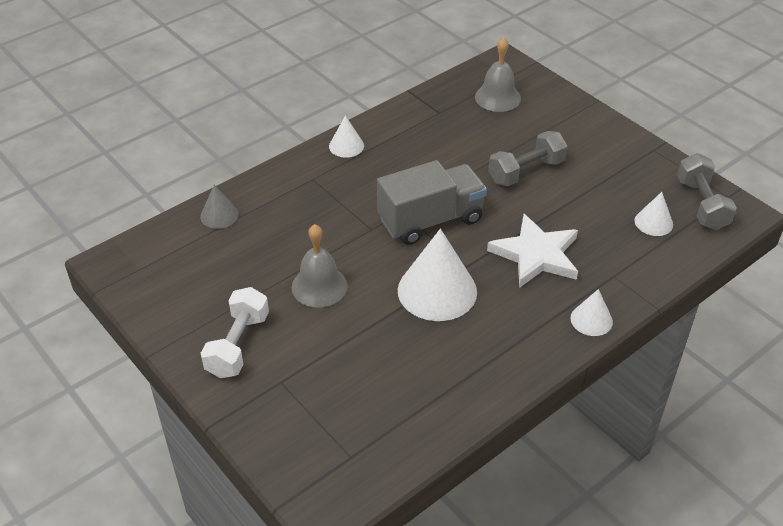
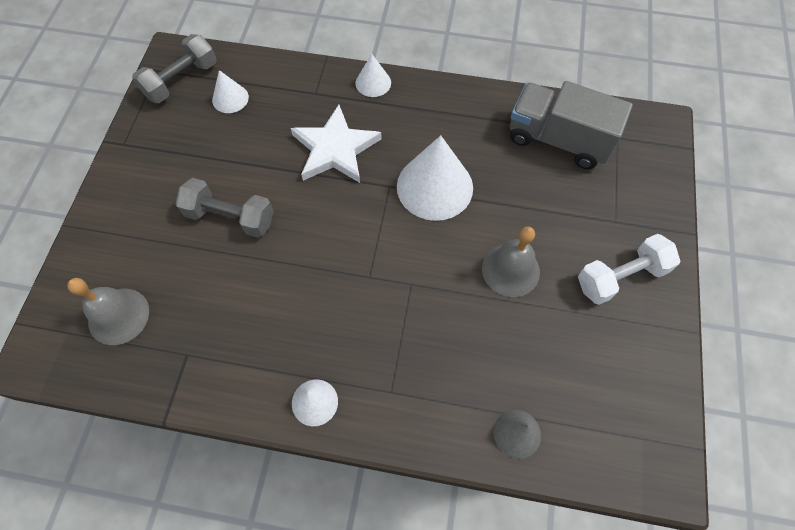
camera: 130 degrees left, 20 degrees up
grey truck [377,160,487,245] -> grey truck moved to [510,81,633,169]

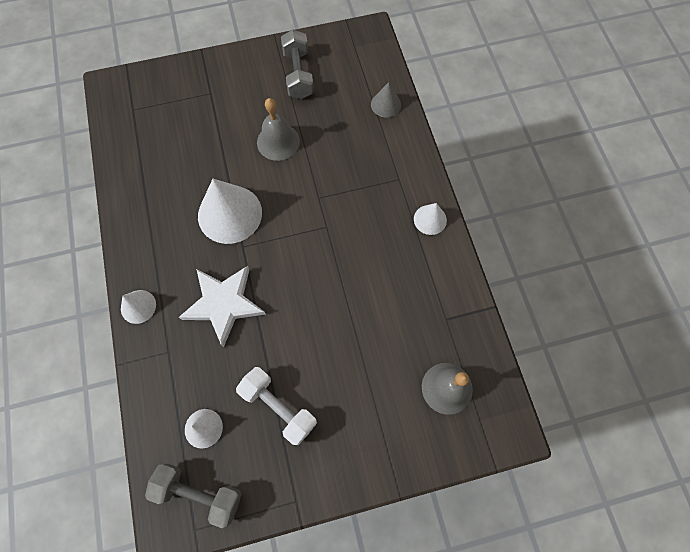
camera: 115 degrees left, 5 degrees up
grey dumbbell [176,178,274,238] -> grey dumbbell moved to [281,29,314,99]
grey truck [510,81,633,169] -> none
white dumbbell [578,234,680,305] -> white dumbbell moved to [236,367,317,445]

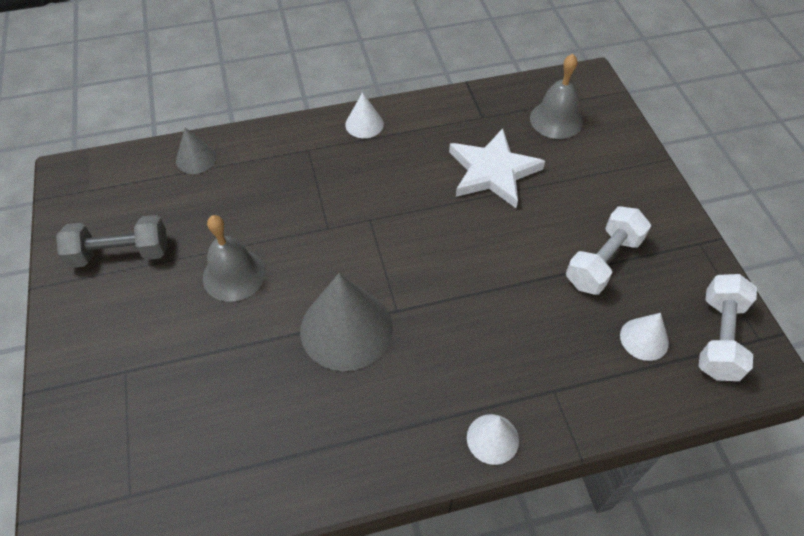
camera: 90 degrees left, 15 degrees down
grey dumbbell [145,464,242,528] -> white dumbbell [699,274,757,381]
white star [179,266,266,347] -> white star moved to [449,128,545,208]
white cone [198,179,262,244] -> grey cone [300,273,393,371]

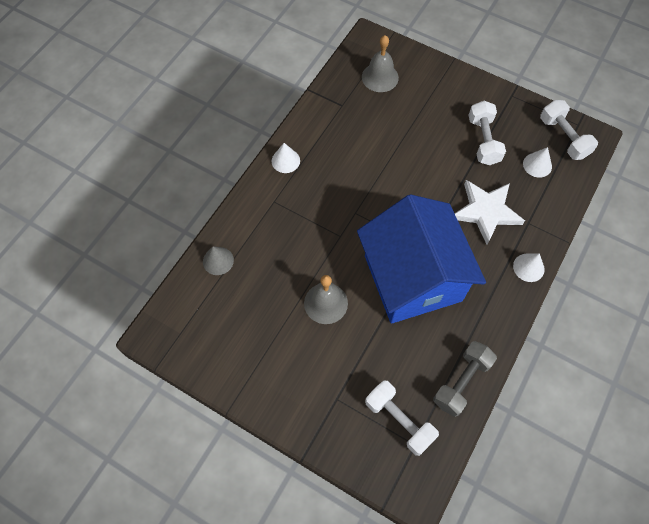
camera: 45 degrees left, 10 degrees up
grey dumbbell [56,215,168,268] -> grey dumbbell moved to [433,341,497,417]
grey cone [300,273,393,371] -> blue house [357,194,486,324]
white star [449,128,545,208] -> white star moved to [455,180,525,245]
none -> white dumbbell [365,380,439,456]

